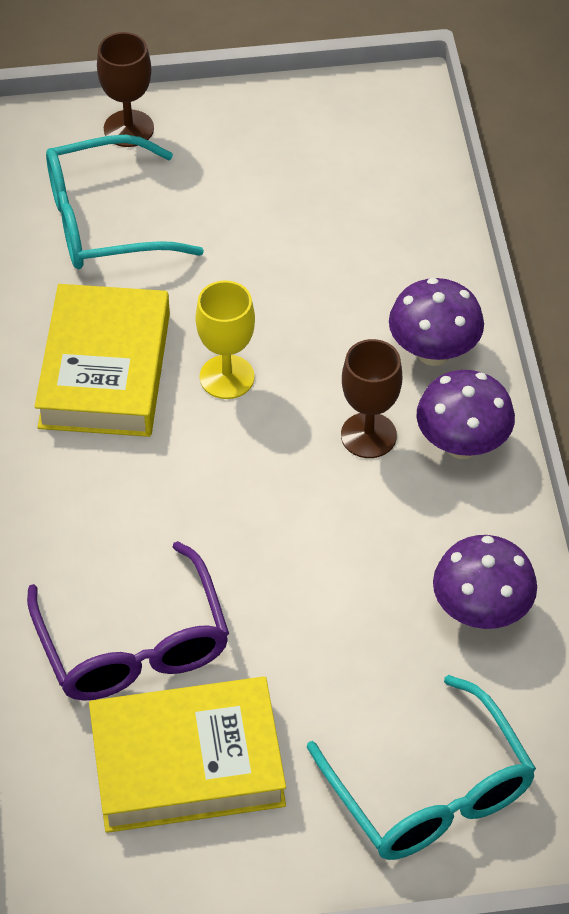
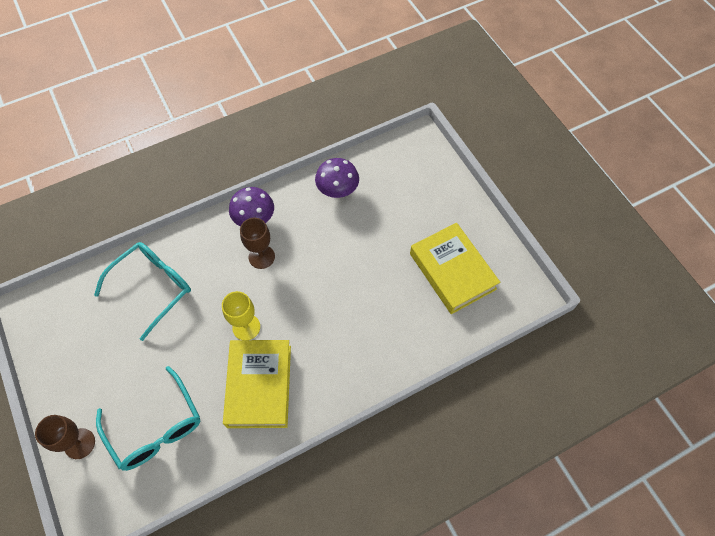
camera: 110 degrees left, 10 degrees up
purple glasses [27,541,229,701] -> none
yellow book [34,284,170,437] -> yellow book turned 75 degrees counterclockwise [223,340,291,428]
turquoise glasses [307,675,536,860] -> turquoise glasses moved to [94,242,191,341]
purple mushroom [389,278,484,366] -> none

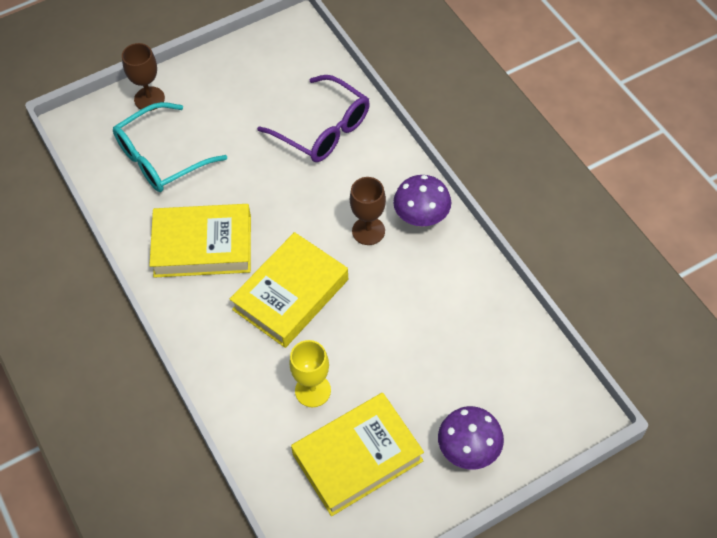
camera: 90 degrees right, 5 degrees down
turquoise glasses [94,242,191,341] -> purple glasses [257,75,370,162]
yellow goblet [222,291,260,340] -> yellow goblet moved to [289,340,331,407]
purple mushroom [315,158,359,198] -> purple mushroom moved to [438,406,504,469]
none -> yellow book [230,232,348,348]

